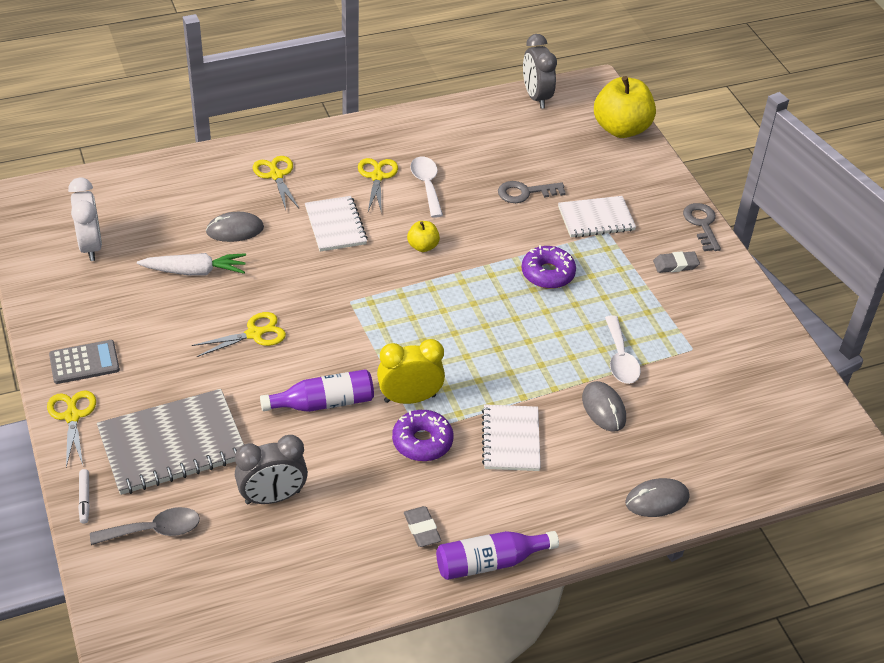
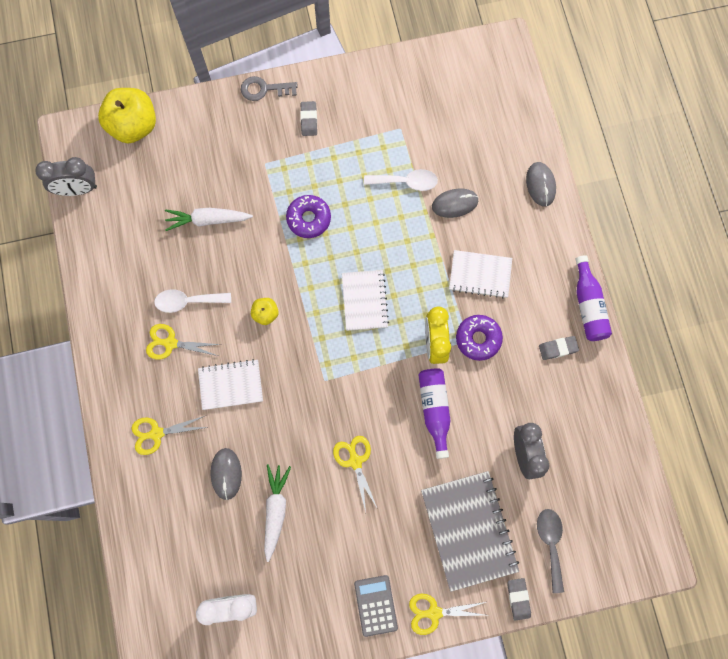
camera: 80 degrees left, 30 degrees up
white marker [78,469,90,524] -> grey eraser [508,578,531,621]
grey key [498,181,566,203] -> white carrot [165,208,253,231]
white notebook [558,196,636,238] -> white notebook moved to [342,270,389,331]

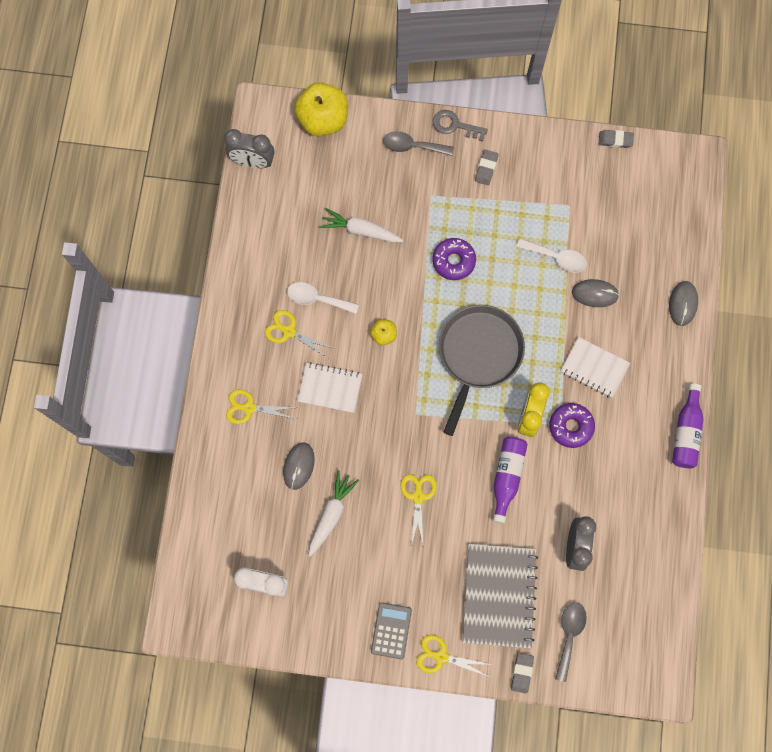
camera: 20 degrees right, 0 degrees up
white notebook [342,270,389,331] -> grey pan [439,305,525,436]
grey eraser [539,336,579,360] -> grey eraser moved to [599,130,634,148]
none -> grey spoon [383,131,454,156]

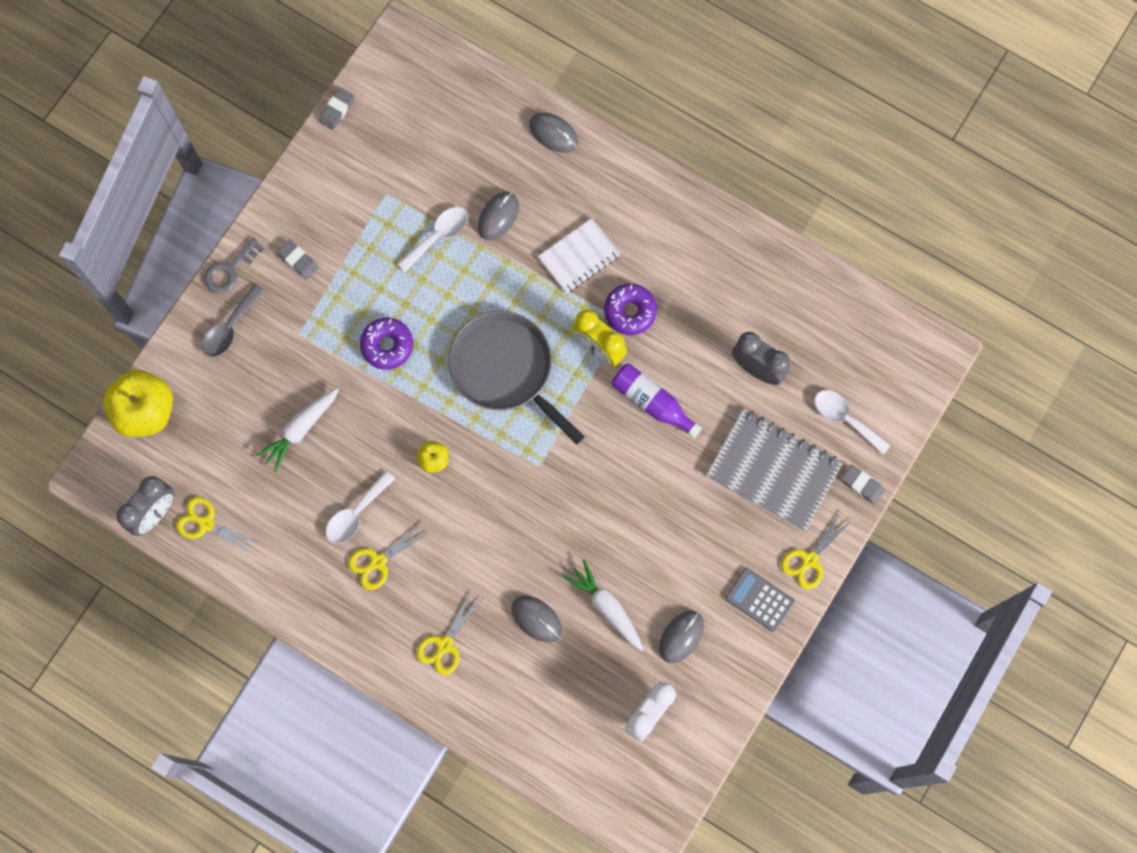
camera: 65 degrees left, 0 degrees up
white notebook [297,362,363,413] -> none
yellow scissors [400,474,437,546] -> yellow scissors moved to [176,497,259,556]
grey spoon [555,602,587,682] -> white spoon [815,390,891,455]
purple bottle [672,383,703,468] -> none
none -> grey mouse [659,611,704,663]

